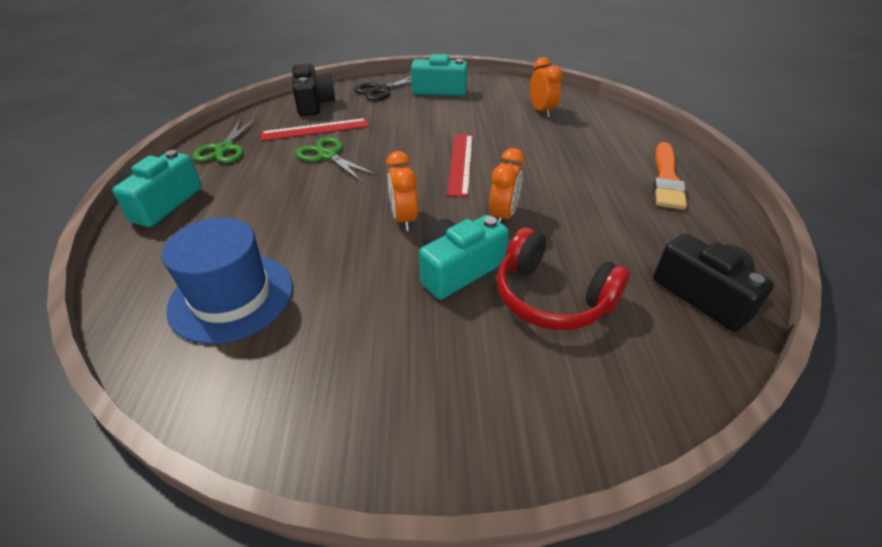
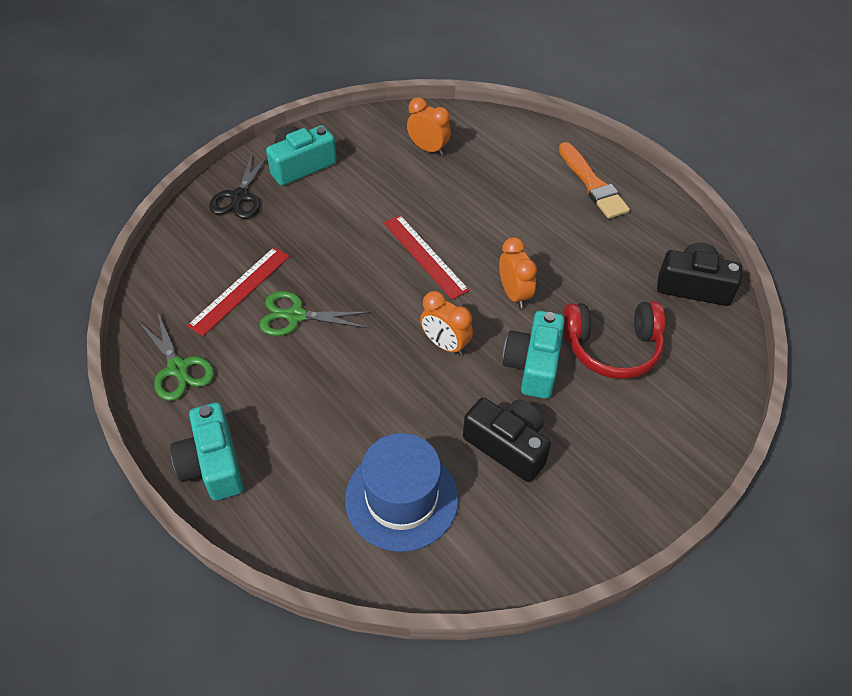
camera: 40 degrees left, 10 degrees up
black camera [292,64,335,116] -> black camera moved to [463,398,551,482]

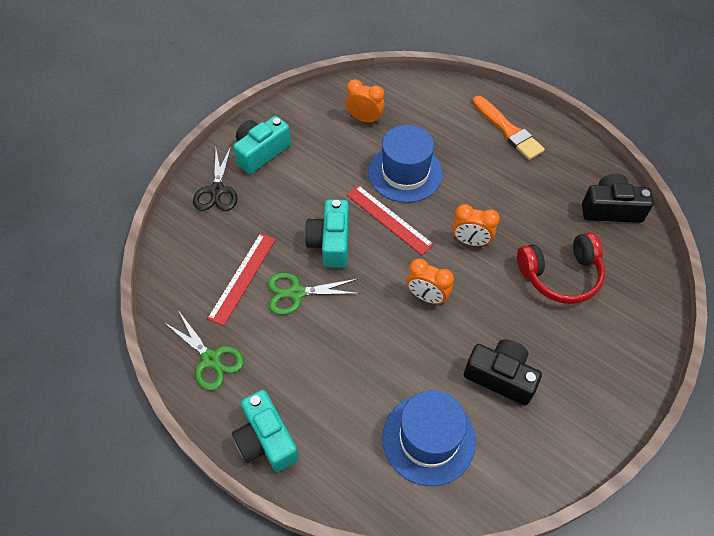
camera: 10 degrees left, 5 degrees up
orange clock [499,237,537,309] -> orange clock turned 135 degrees clockwise [452,204,500,246]
turquoise camera [503,311,565,399] -> turquoise camera moved to [305,200,349,268]
none -> blue hat [368,125,443,203]

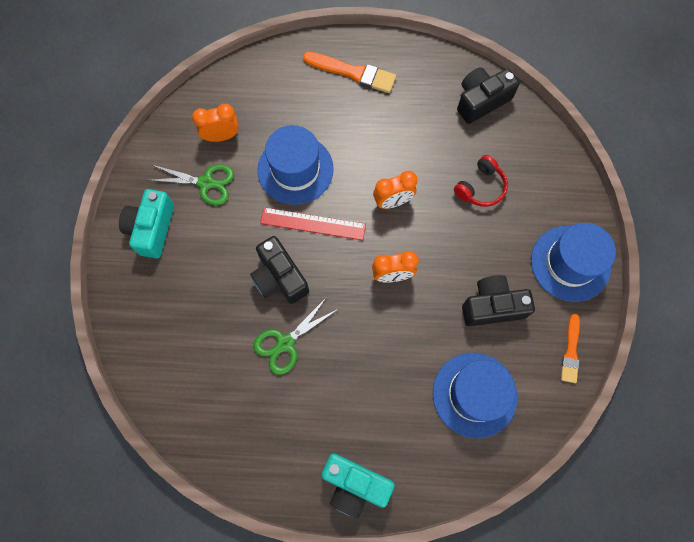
camera: 35 degrees left, 15 degrees up
green scissors [164,310,244,391] -> green scissors moved to [149,164,234,205]
black scissors [193,146,238,211] -> none
red ruler [207,233,276,326] -> none
turquoise camera [305,200,349,268] -> black camera [250,236,309,304]
red headphones [517,232,605,304] -> red headphones [454,155,508,207], size x0.66
none -> blue hat [531,223,616,302]
none -> orange brush [561,314,580,383]

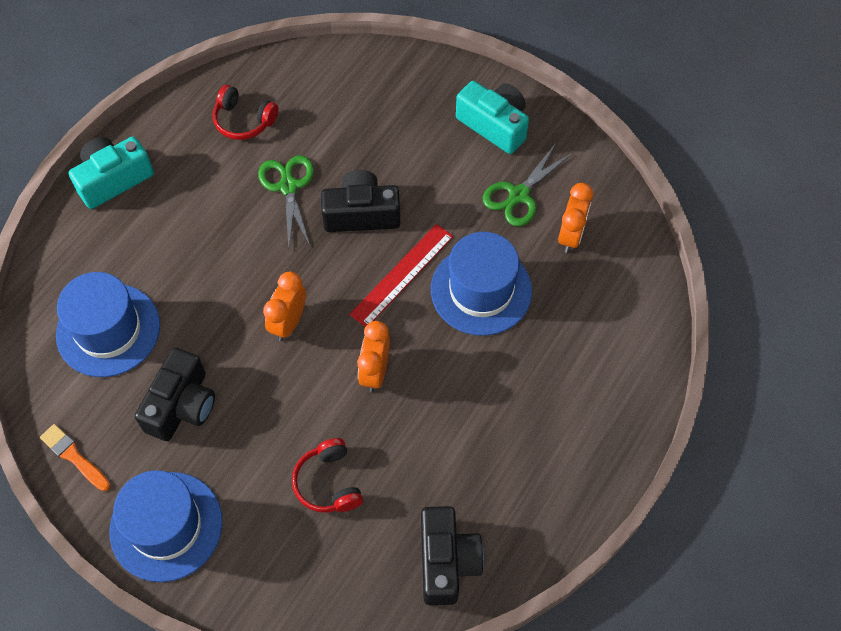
camera: 120 degrees right, 10 degrees down
orange brush [303,52,396,93] -> none
none -> red headphones [213,85,279,140]

